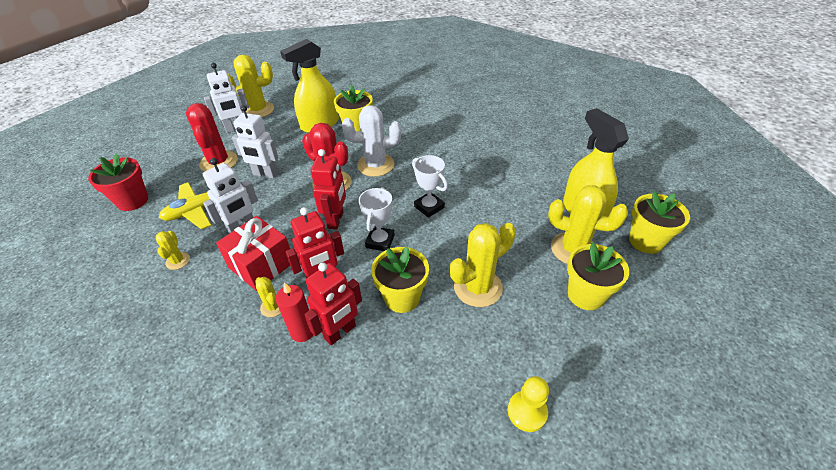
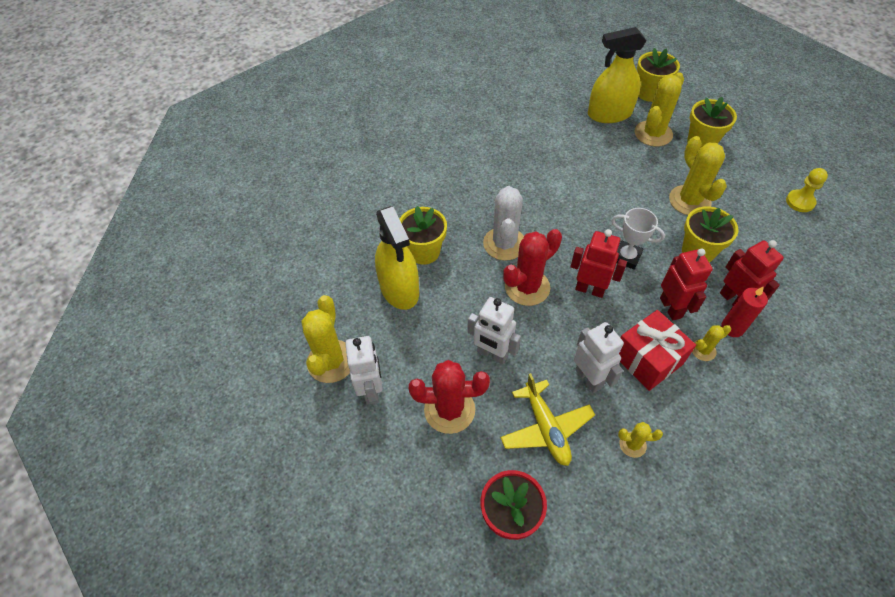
camera: 75 degrees left, 10 degrees up
white robot [232,105,279,179] -> white robot turned 90 degrees clockwise [467,297,521,364]
white trophy [412,155,448,218] -> none

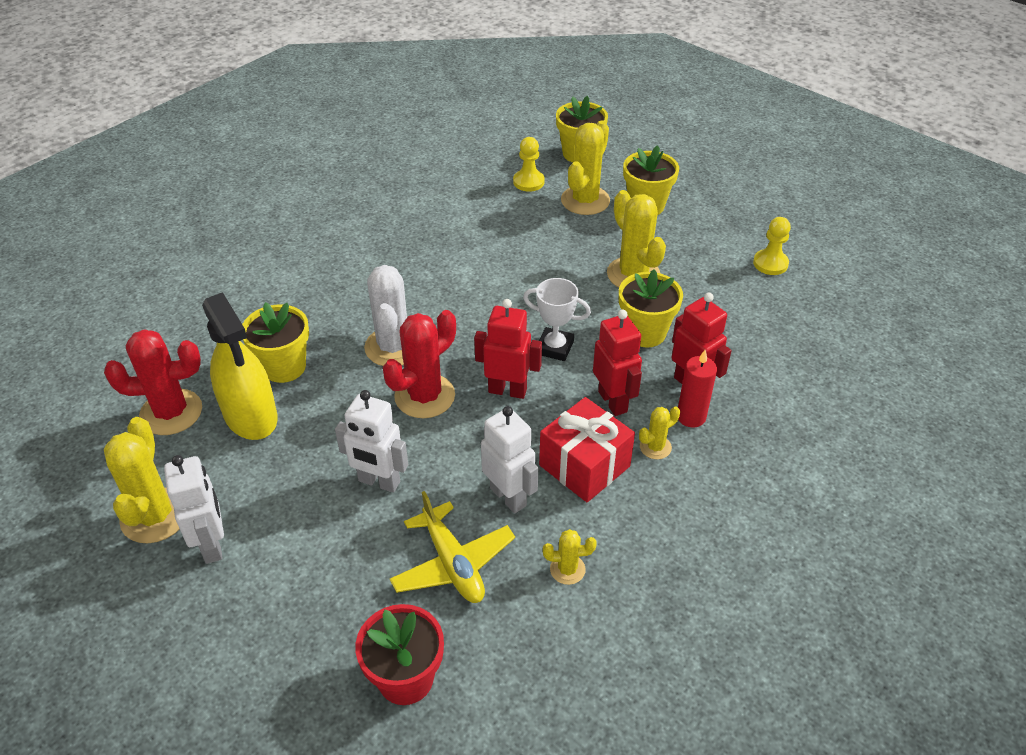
camera: 10 degrees left, 10 degrees down
red cactus [409,360,490,434] -> red cactus moved to [104,329,202,435]
yellow spray bottle [588,27,646,123] -> yellow pawn [513,137,545,192]

